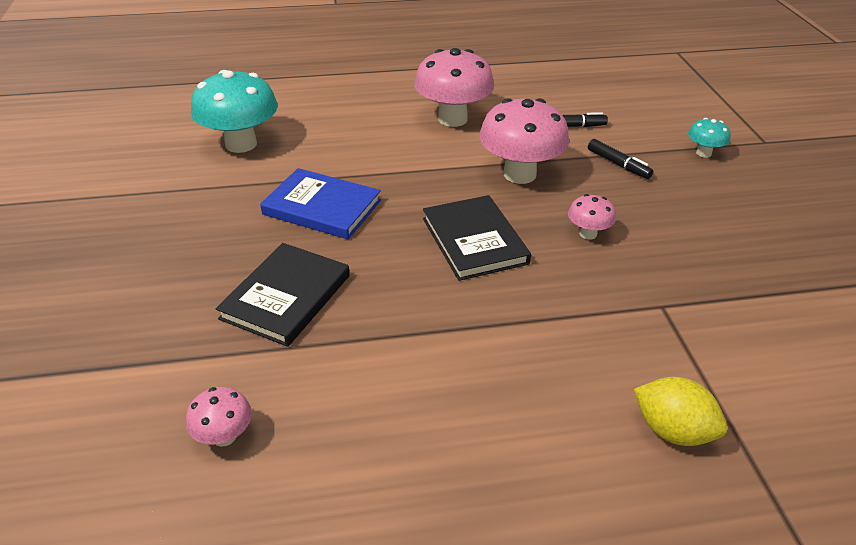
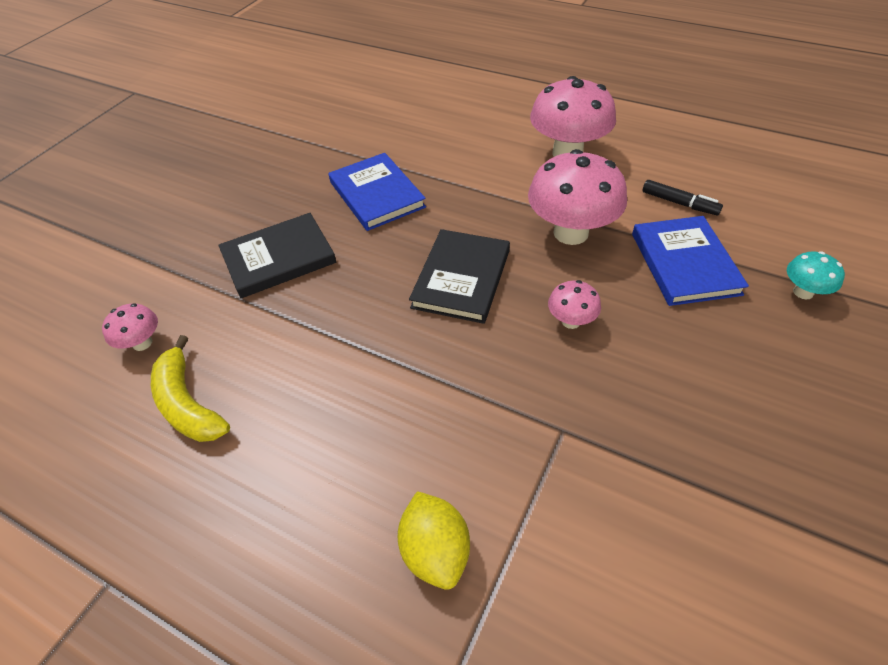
camera: 40 degrees right, 10 degrees up
turquoise mushroom [191,70,278,153] -> none
black marker [588,139,653,179] -> blue book [632,216,749,306]
none -> yellow banana [151,335,230,442]

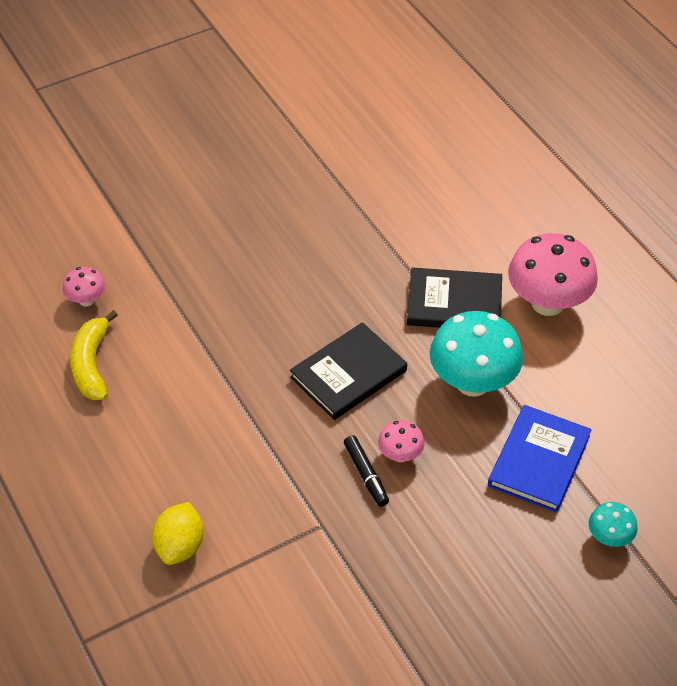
camera: 30 degrees right, 0 degrees up
black book [218,213,336,298] -> black book moved to [407,267,502,328]
blue book [329,153,426,231] -> none
pink mushroom [528,149,627,245] -> turquoise mushroom [430,311,523,397]
black marker [642,180,723,215] -> black marker moved to [344,435,389,507]

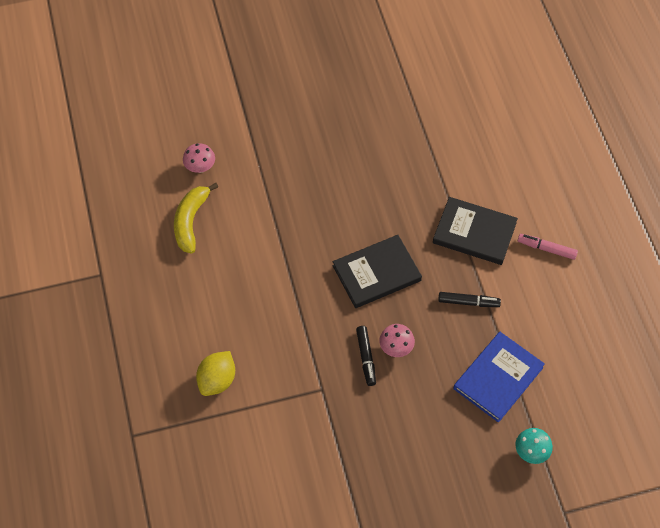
camera: 15 degrees right, 10 degrees up
turquoise mushroom [430,311,523,397] -> black marker [438,292,501,307]
pink mushroom [508,233,598,316] -> pink marker [518,234,578,260]

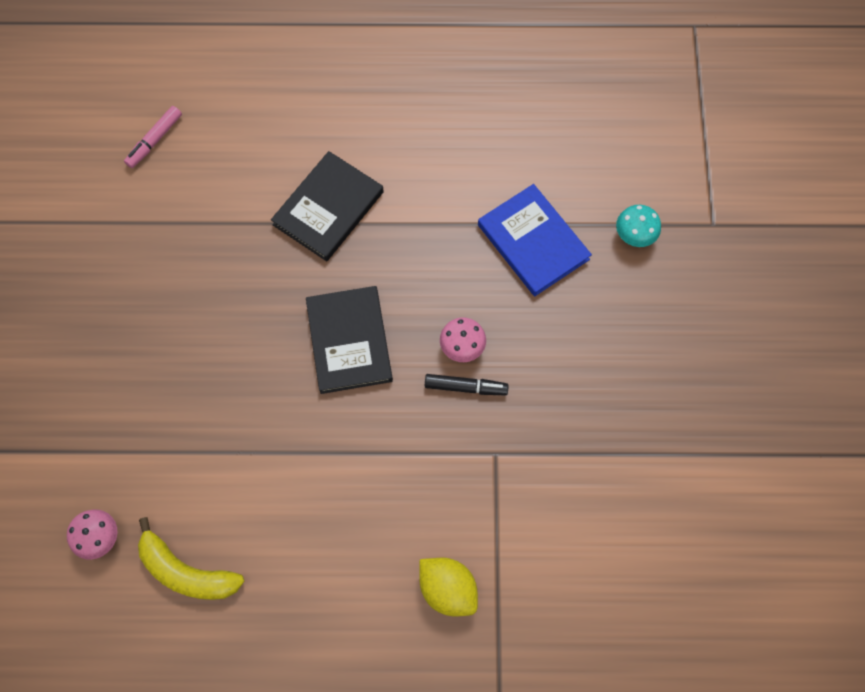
camera: 75 degrees left, 10 degrees up
black marker [438,292,501,307] -> none
pink marker [518,234,578,260] -> pink marker moved to [124,106,182,168]

